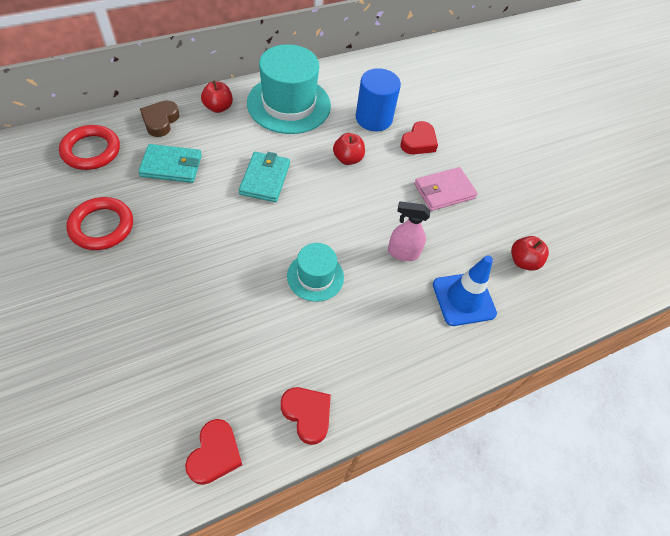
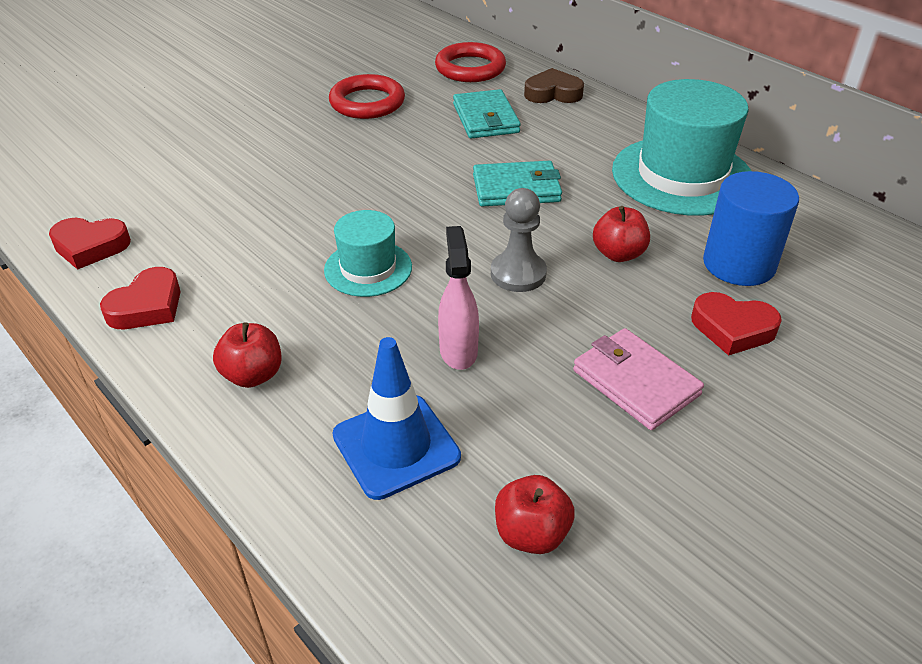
camera: 80 degrees right, 15 degrees down
red apple [201,80,233,113] -> red apple moved to [213,322,282,388]
none -> grey pawn [491,188,547,292]

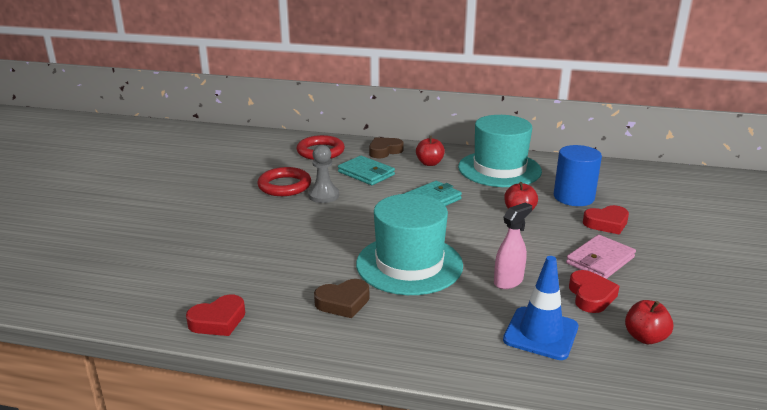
camera: 35 degrees left, 15 degrees down
red heart [100,267,180,329] -> red heart moved to [569,270,620,313]
red apple [213,322,282,388] -> red apple moved to [416,136,445,166]
turquoise hat [324,210,412,297] -> turquoise hat [356,194,463,295], size x1.83
pink spray bottle [438,226,479,370] -> pink spray bottle turned 90 degrees clockwise [494,202,532,289]
grey pawn [491,188,547,292] -> grey pawn moved to [308,145,339,203]
pink wallet [573,328,704,430] -> pink wallet turned 60 degrees counterclockwise [566,235,636,279]
none -> brown heart [314,279,369,318]

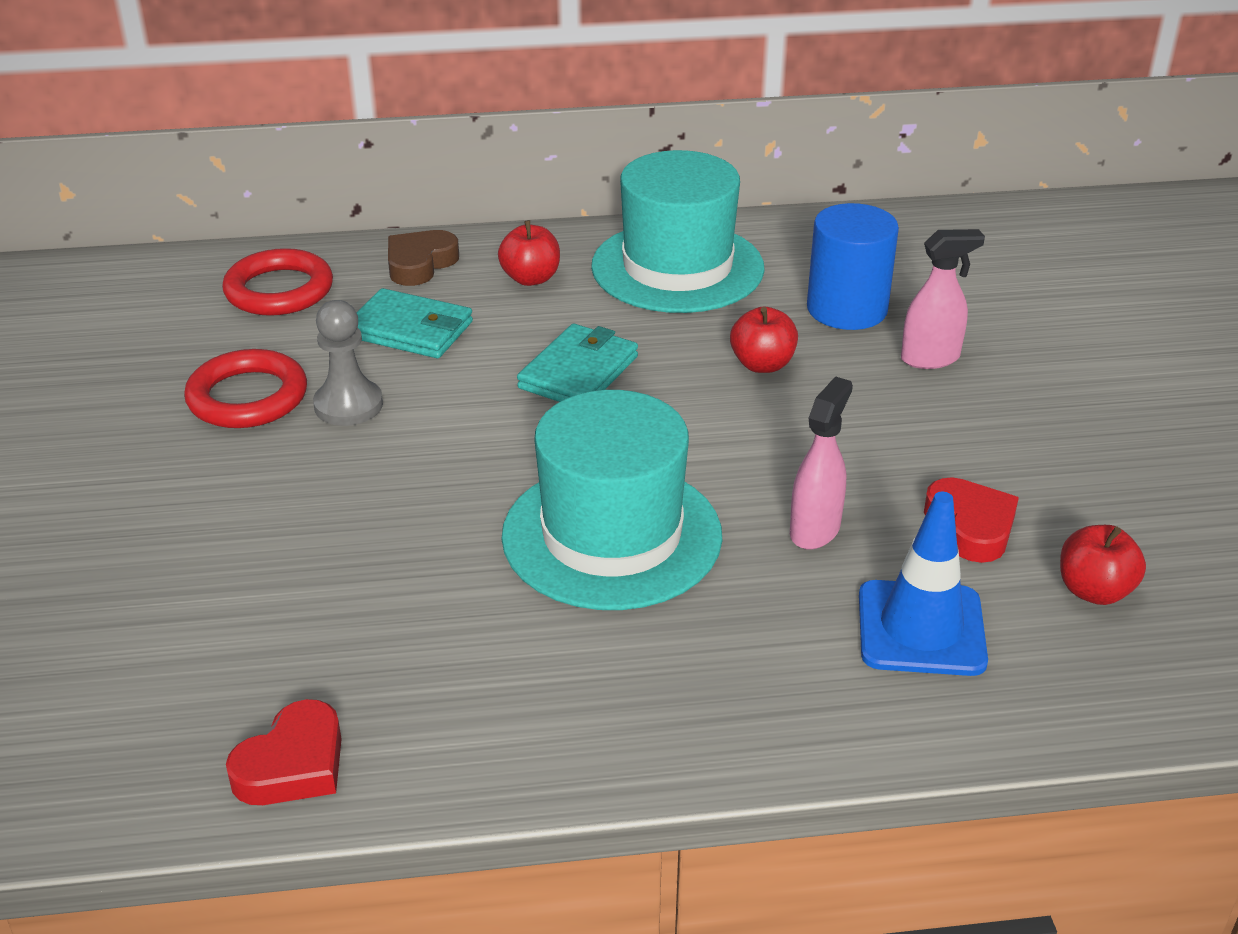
camera: 20 degrees left, 10 degrees up
brown heart [314,279,369,318] -> none
pink wallet [566,235,636,279] -> none
red heart [583,205,629,235] -> pink spray bottle [901,229,985,369]

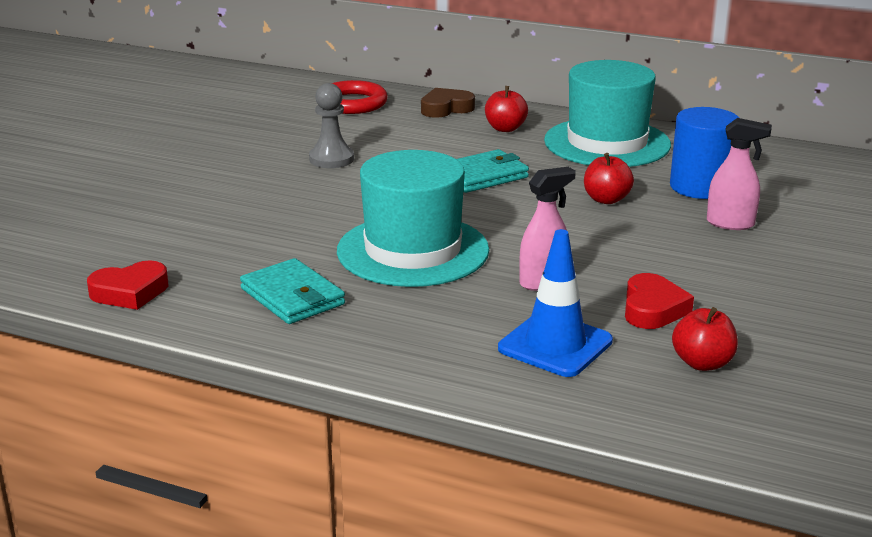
camera: 30 degrees right, 10 degrees down
red ring [184,349,307,428] -> none
turquoise wallet [356,288,473,358] -> turquoise wallet moved to [240,258,345,324]

